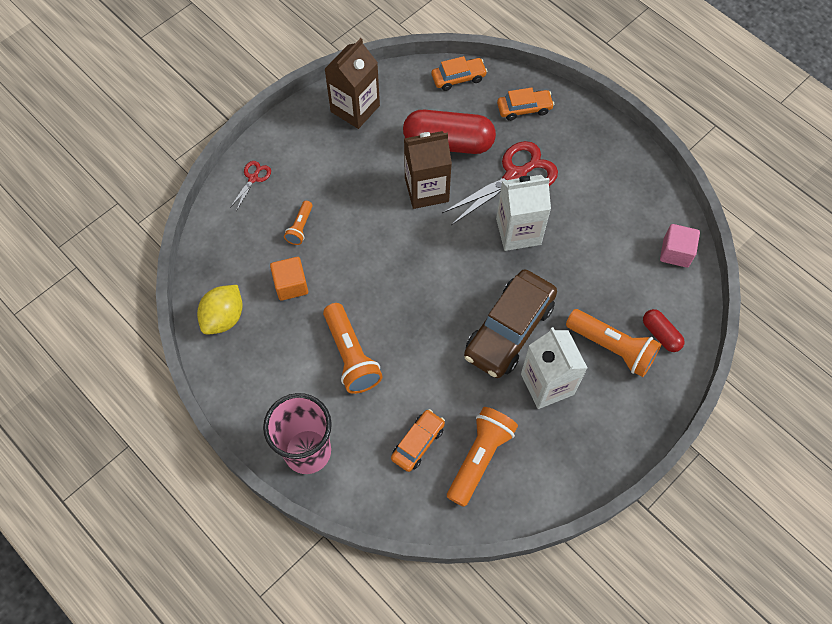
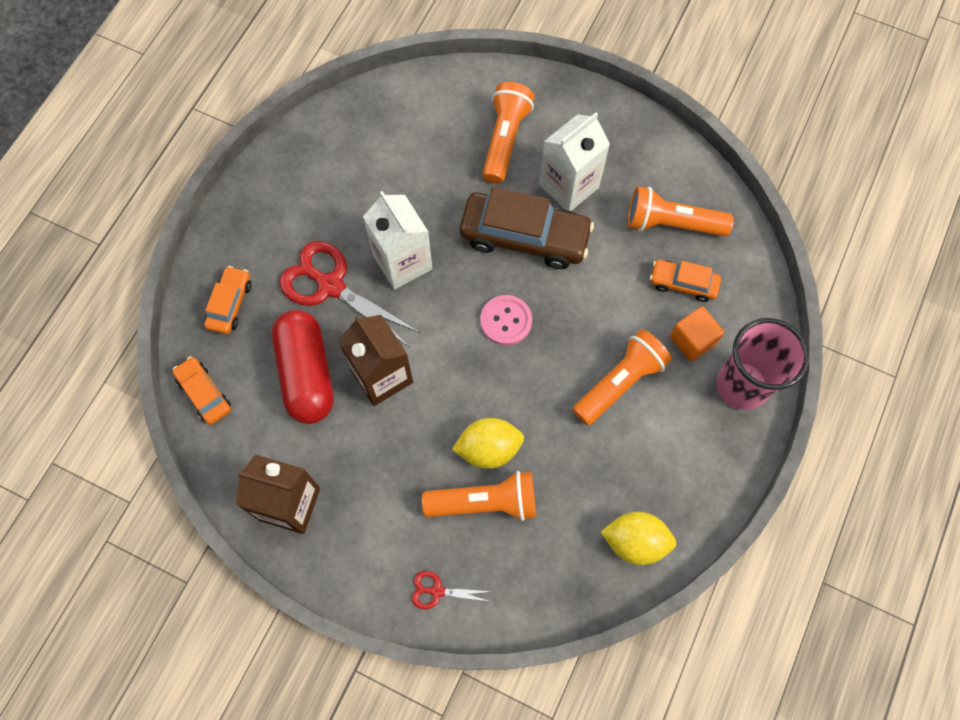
camera: 110 degrees left, 5 degrees up
orange cube [270,257,308,301] -> orange cube moved to [670,307,724,362]
orange flashlight [284,201,313,245] -> orange flashlight [422,471,536,521], size x1.88
orange car [497,88,554,121] -> orange car turned 45 degrees clockwise [204,266,251,334]
red capsule [643,309,685,352] -> none
pink cube [660,224,700,268] -> none
none -> yellow lemon [452,418,524,469]
none -> pink button [480,295,532,346]

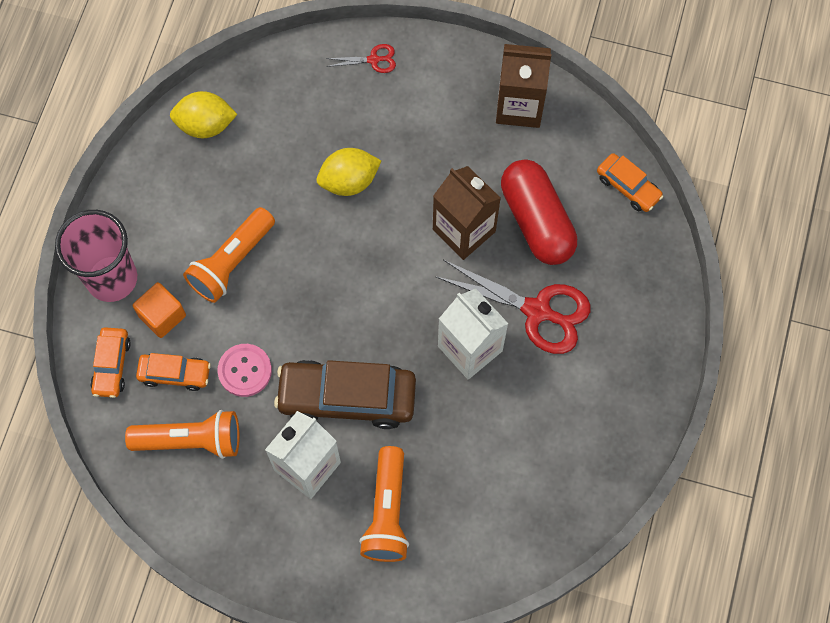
camera: 170 degrees right, 0 degrees up
orange car [204,266,251,334] -> orange car moved to [90,328,131,398]
orange flashlight [422,471,536,521] -> none
pink button [480,295,532,346] -> pink button moved to [218,344,272,397]

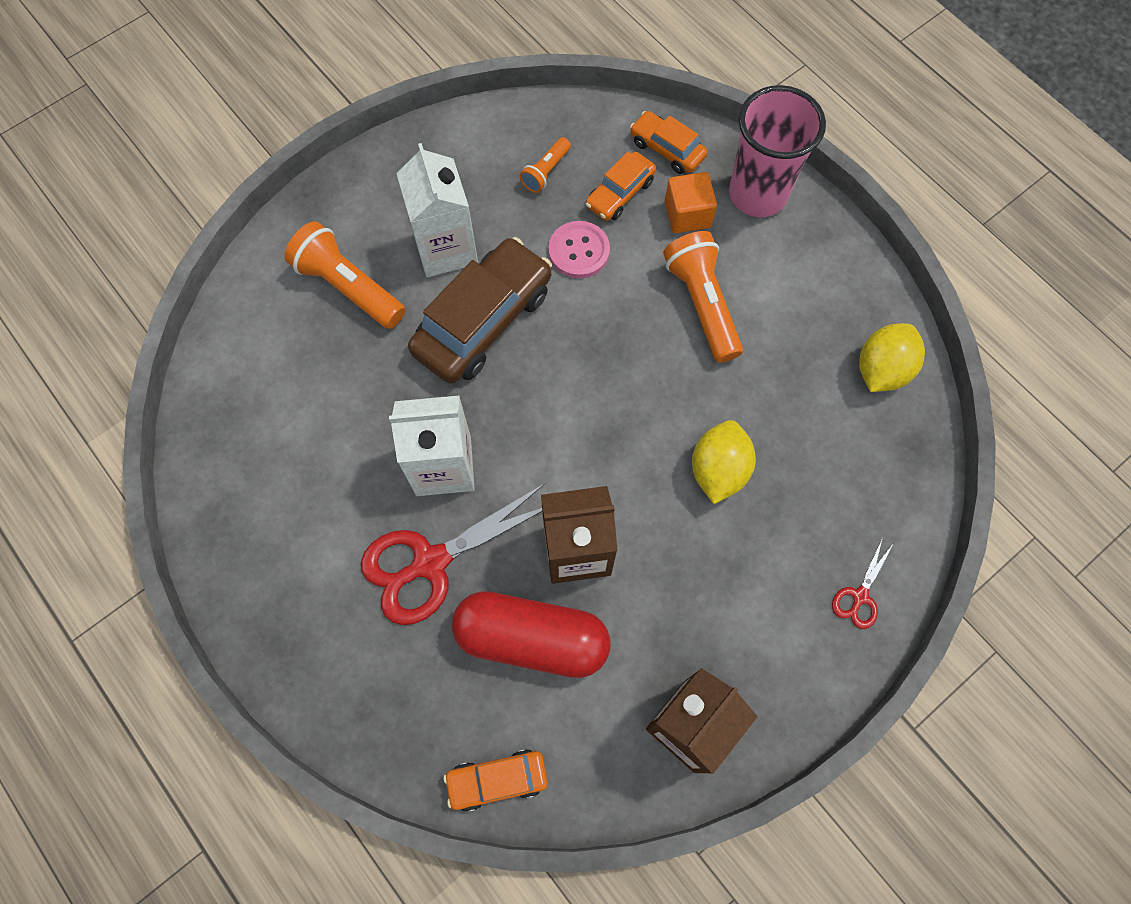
camera: 125 degrees right, 0 degrees up
orange flashlight [125,410,240,459] -> orange flashlight [520,137,571,193], size x0.53

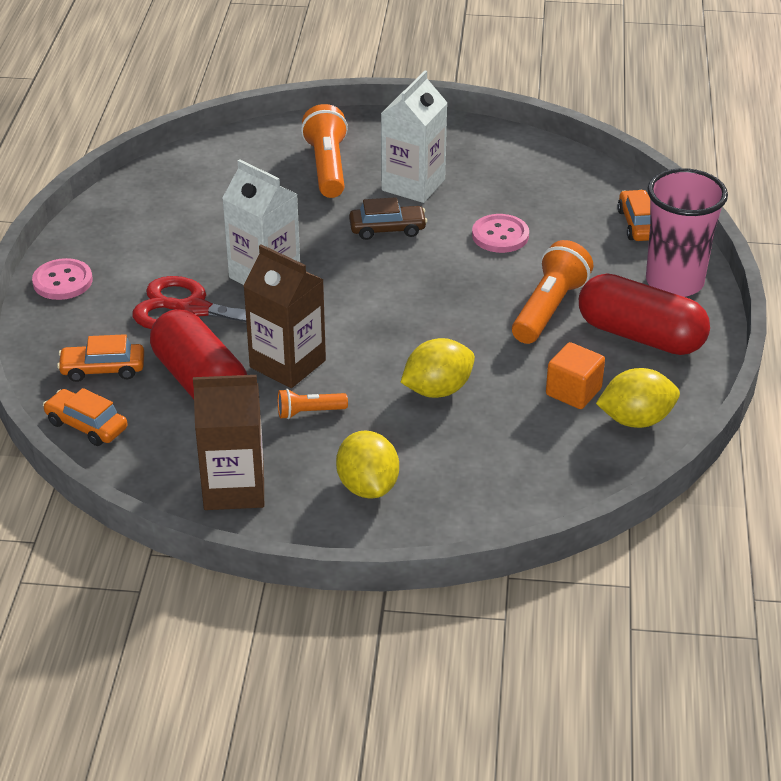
camera: 45 degrees right, 30 degrees down
brown car [408,237,552,384] -> brown car [349,197,427,240], size x0.53
orange flashlight [520,137,571,193] -> orange flashlight moved to [278,389,348,419]
orange car [585,152,656,221] -> orange car moved to [57,334,144,382]
orange cube [665,172,717,233] -> orange cube moved to [546,342,605,409]
red scissors [832,537,894,629] -> none
none -> pink button [32,258,93,300]
none -> yellow lemon [336,430,399,498]
none -> red capsule [579,274,710,355]

